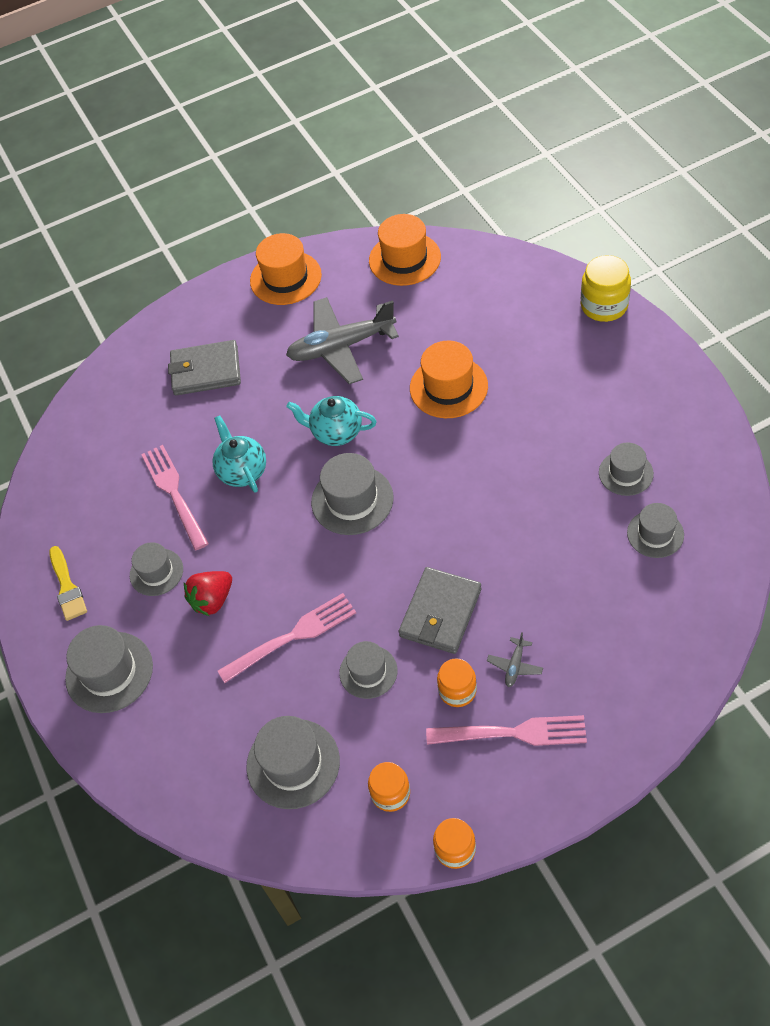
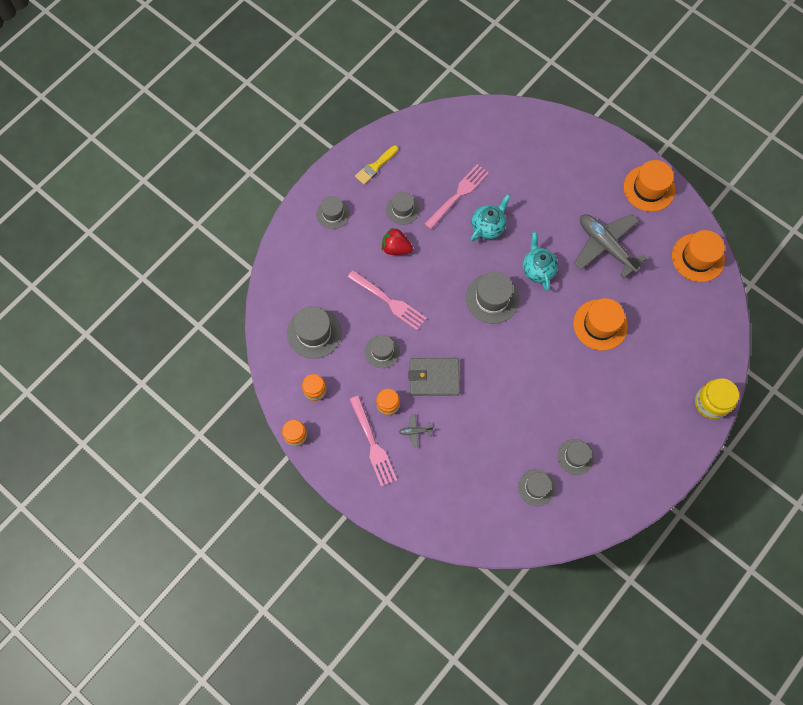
camera: 60 degrees right, 15 degrees up
grey hat [65,625,153,713] -> grey hat [316,196,350,229], size x0.64
grey wallet [168,340,241,396] -> none

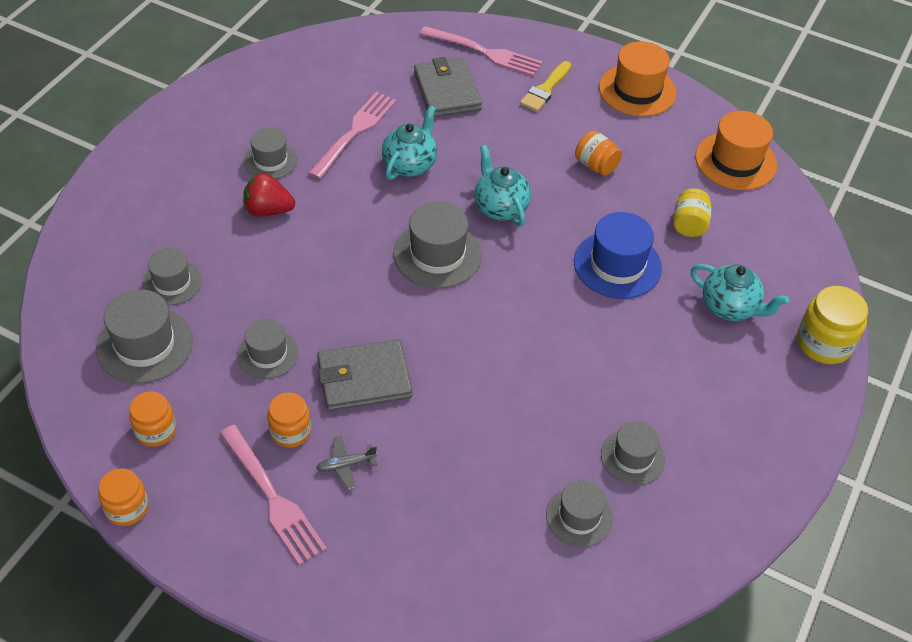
camera: 15 degrees left, 20 degrees down
grey hat [316,196,350,229] -> grey hat moved to [142,248,202,305]
pink fork [348,270,427,330] -> pink fork moved to [420,26,543,77]
yellow brush [355,145,398,185] -> yellow brush moved to [520,61,571,112]
orange hat [573,298,628,351] -> blue hat [574,212,662,299]
grey plane [574,214,647,278] -> orange jar [575,130,622,176]
none -> grey wallet [414,57,482,117]
none -> yellow jar [673,188,712,237]
none -> turquoise teapot [691,264,789,321]

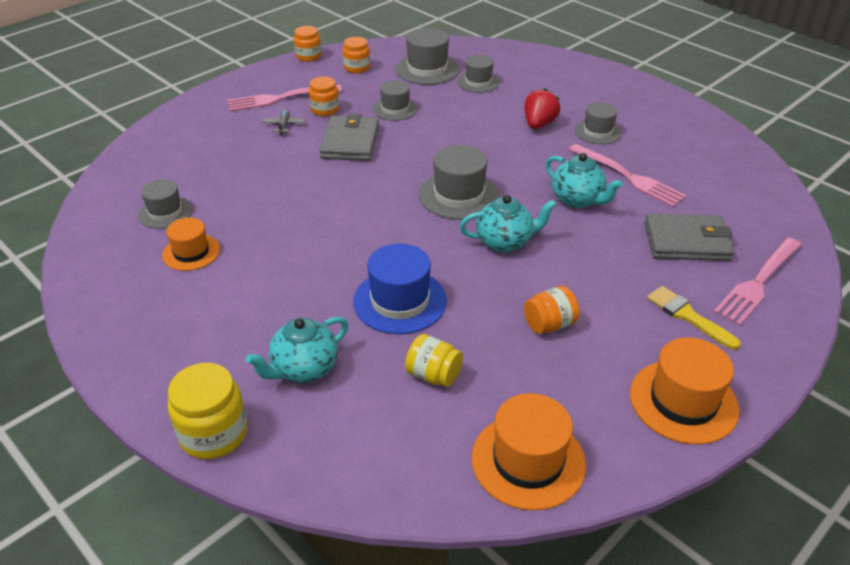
camera: 110 degrees right, 10 degrees down
grey hat [601,421,665,485] -> orange hat [162,218,220,271]

